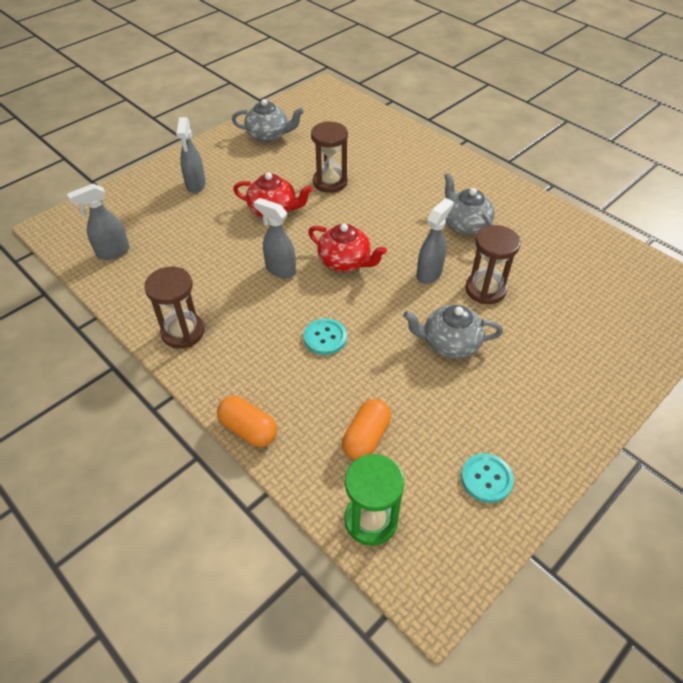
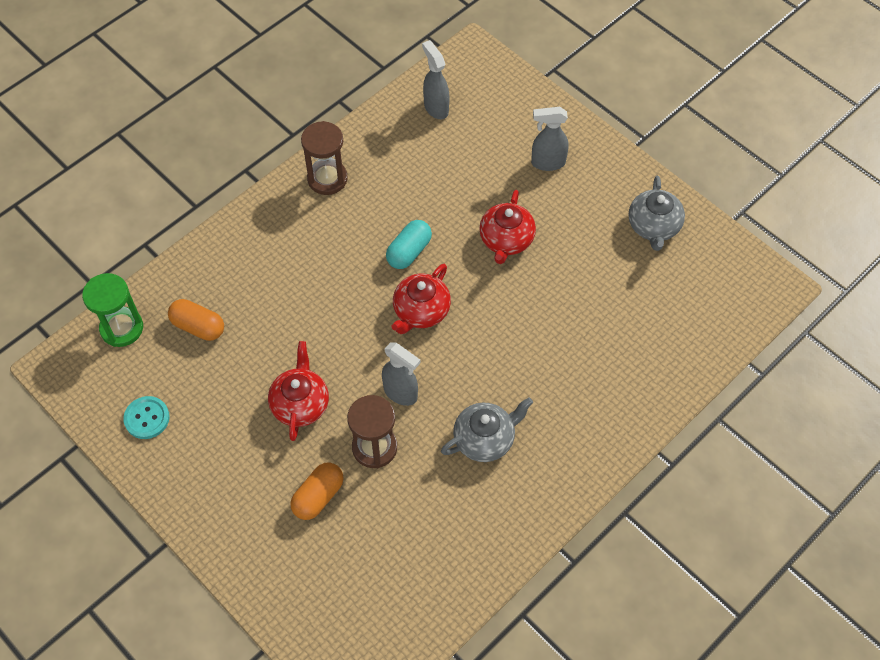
camera: 90 degrees right, 10 degrees up
orange capsule [217,396,277,447] -> orange capsule moved to [290,462,344,520]
grey spray bottle [254,198,296,278] -> turquoise capsule [386,220,432,269]
turquoise button [304,318,347,355] -> none
brown hourglass [311,121,348,193] -> none
grey teapot [403,305,503,358] -> red teapot [268,341,329,441]

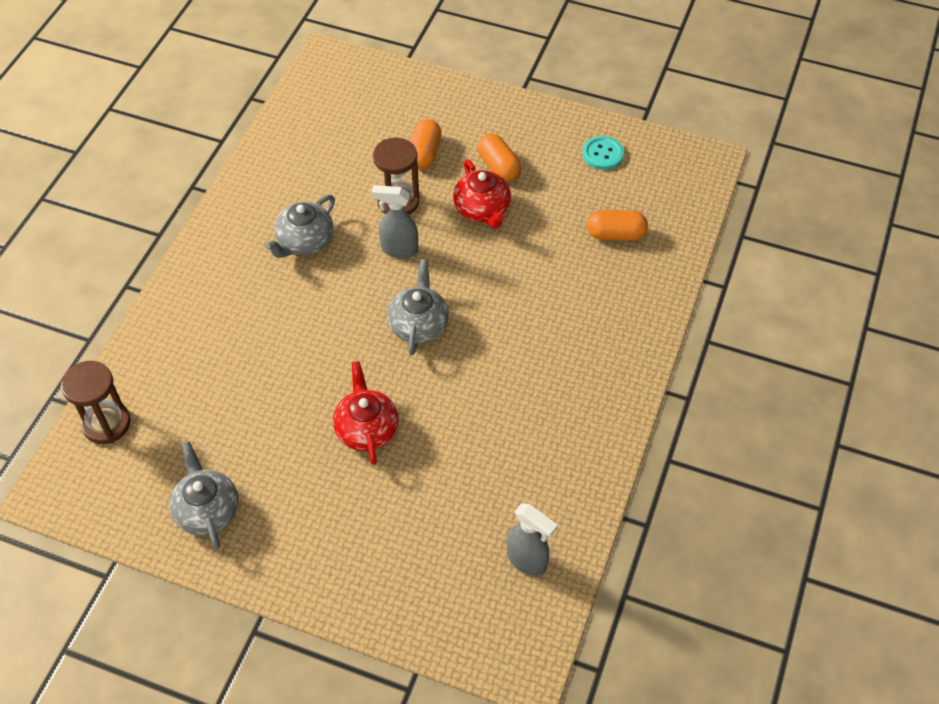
camera: 155 degrees right, 5 degrees down
green hourglass [82,273,143,347] -> none
brown hourglass [301,121,348,195] -> brown hourglass moved to [61,361,131,444]
turquoise capsule [386,220,432,269] -> none
red teapot [392,264,451,334] -> grey teapot [387,259,449,355]
grey spray bottle [531,107,569,171] -> none
none -> orange capsule [478,134,521,181]

